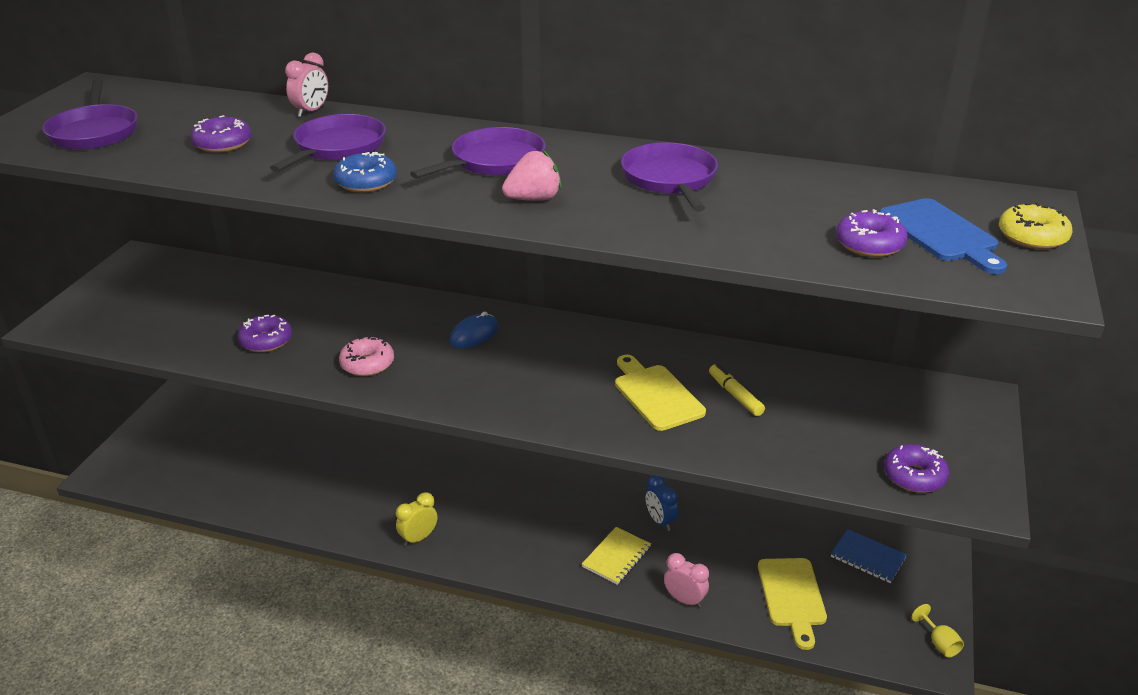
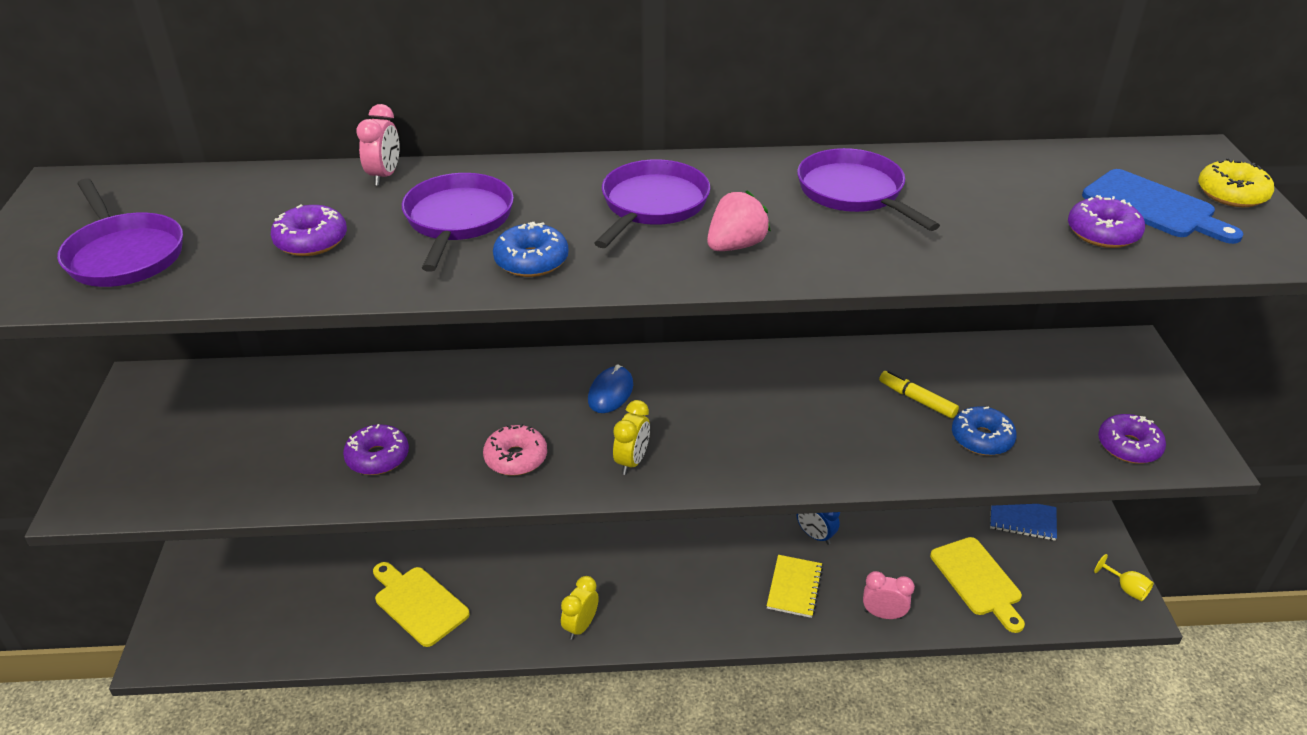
camera: 20 degrees left, 5 degrees up
yellow cutting board [615,355,706,431] -> yellow cutting board moved to [373,562,470,647]
none -> yellow clock [613,400,650,475]
none -> blue donut [952,406,1017,455]

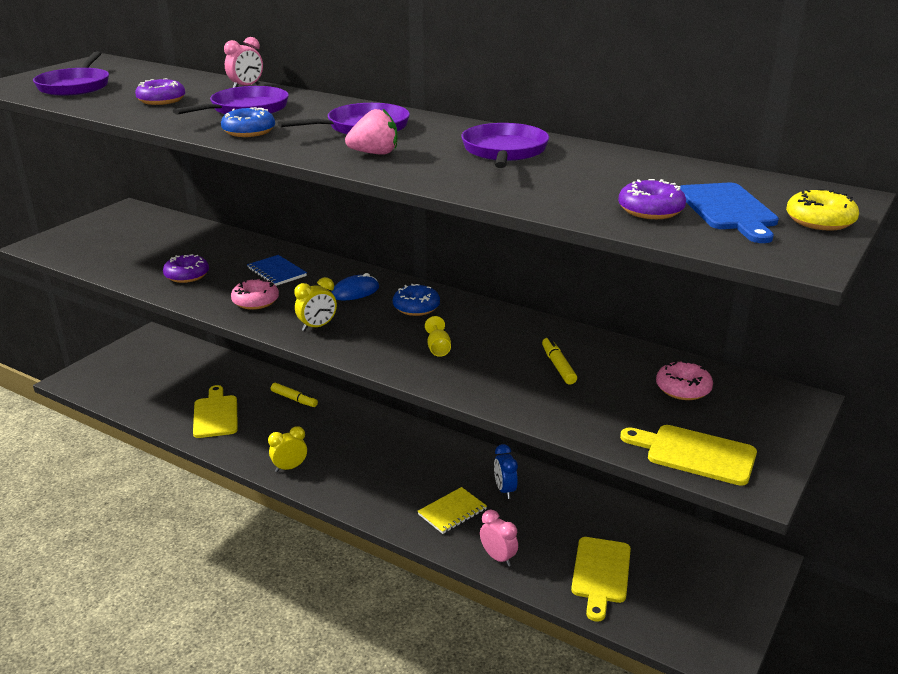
camera: 35 degrees right, 10 degrees down
blue donut [952,406,1017,455] -> blue donut moved to [393,284,440,316]
blue notebook [990,504,1057,541] -> blue notebook moved to [247,255,307,286]
yellow goblet [1094,554,1154,601] -> yellow goblet moved to [425,316,451,357]
purple donut [1098,414,1166,463] -> yellow cutting board [620,425,757,486]
none -> yellow marker [271,383,318,407]
none -> pink donut [656,360,713,400]

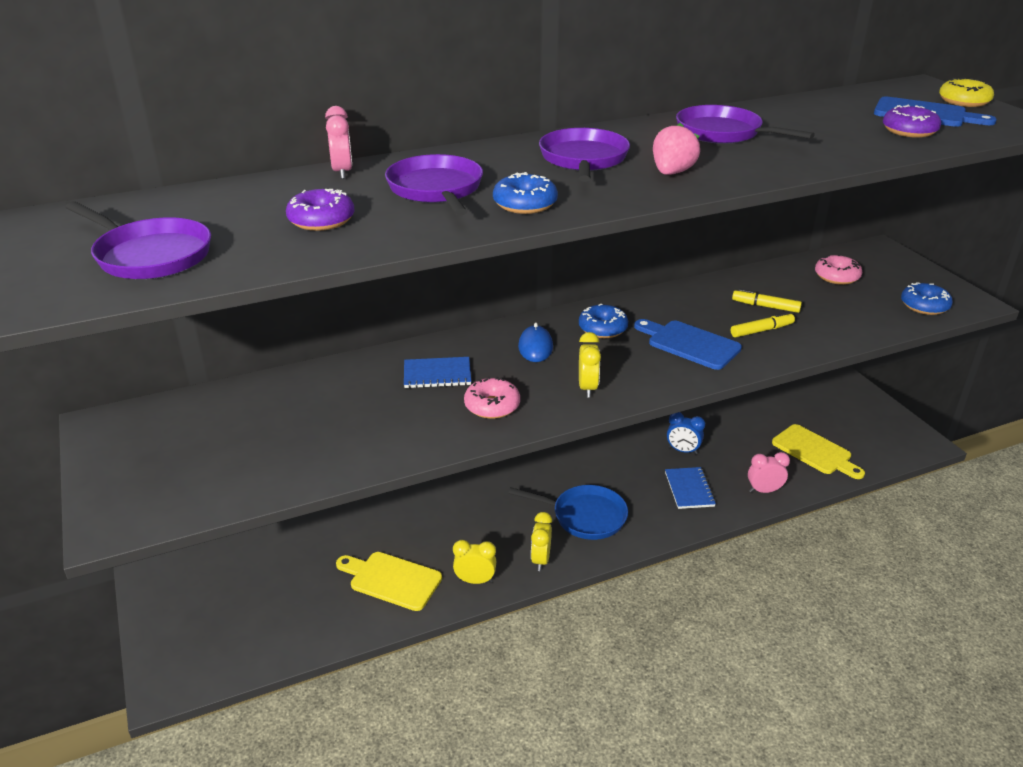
camera: 55 degrees left, 5 degrees up
purple donut [163,254,209,283] -> none
yellow marker [271,383,318,407] -> yellow marker moved to [731,312,795,338]
yellow notebook [418,487,487,534] -> blue notebook [665,467,716,509]
yellow goblet [425,316,451,357] -> blue cutting board [634,319,742,370]
yellow cutting board [620,425,757,486] -> blue donut [901,283,953,315]
none -> yellow clock [453,540,496,584]
none -> blue pan [509,485,628,540]

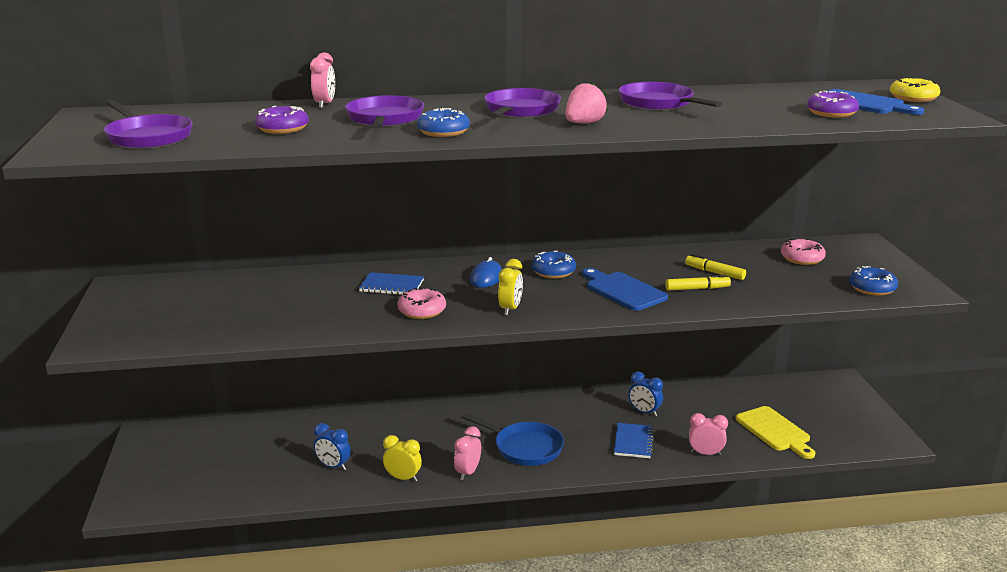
camera: 15 degrees right, 10 degrees down
yellow cutting board [336,552,442,611] -> blue clock [314,423,351,471]
yellow clock [531,512,552,571] -> pink clock [454,426,481,480]

